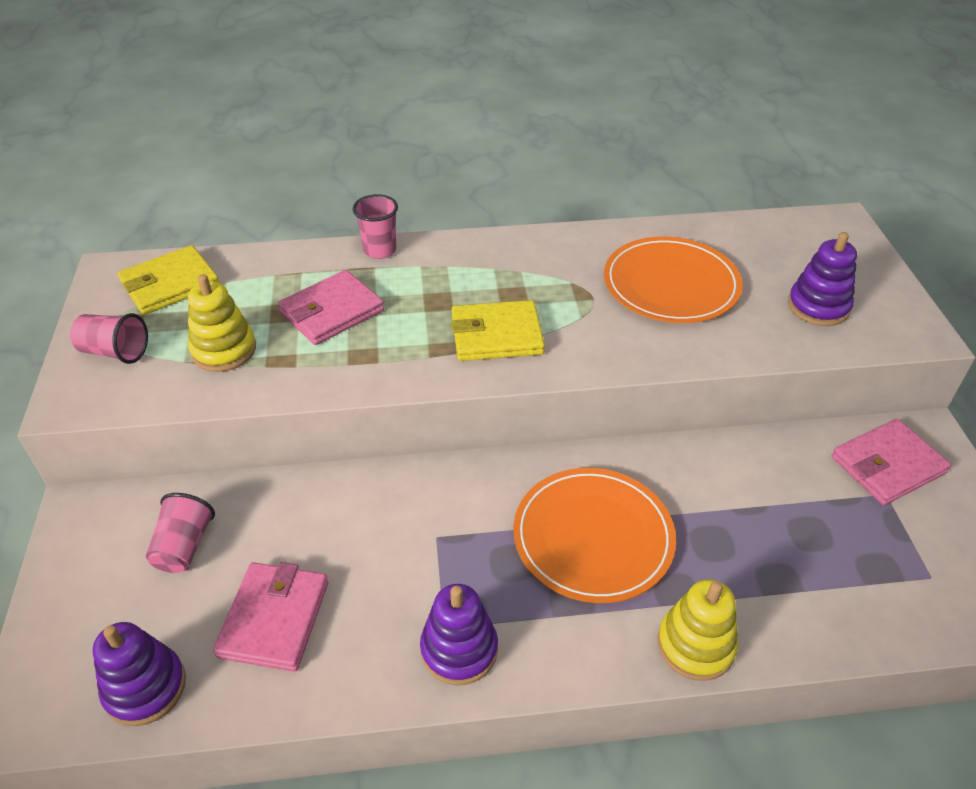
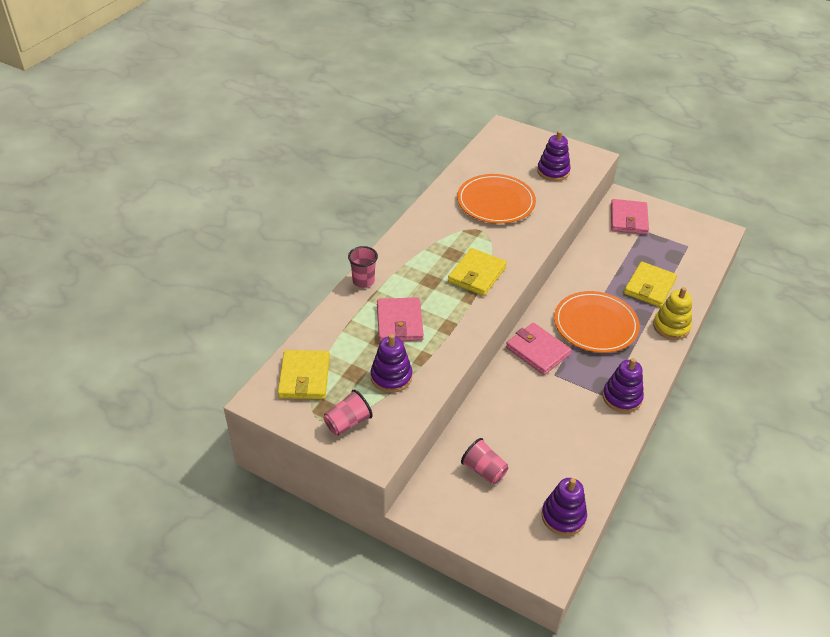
camera: 55 degrees left, 0 degrees up
yellow stacking toy [188,274,256,372] -> purple stacking toy [371,334,412,393]
pink wallet [213,562,328,672] -> pink wallet moved to [506,323,572,375]
none -> yellow wallet [624,262,677,307]

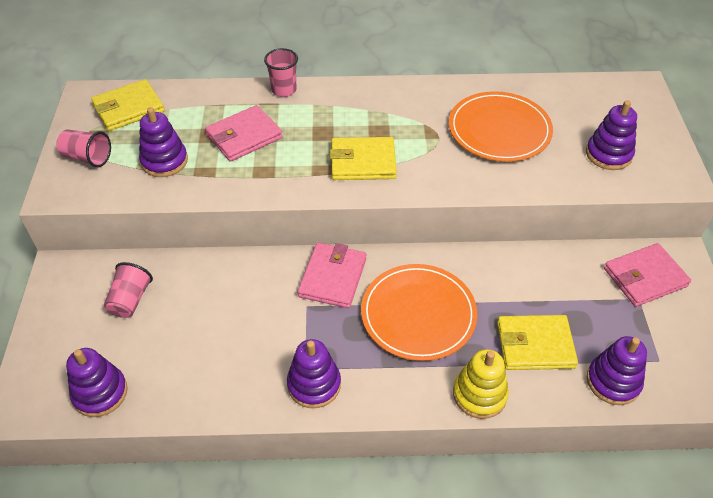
camera: 60 degrees right, 5 degrees up
none -> purple stacking toy [587,336,647,405]

